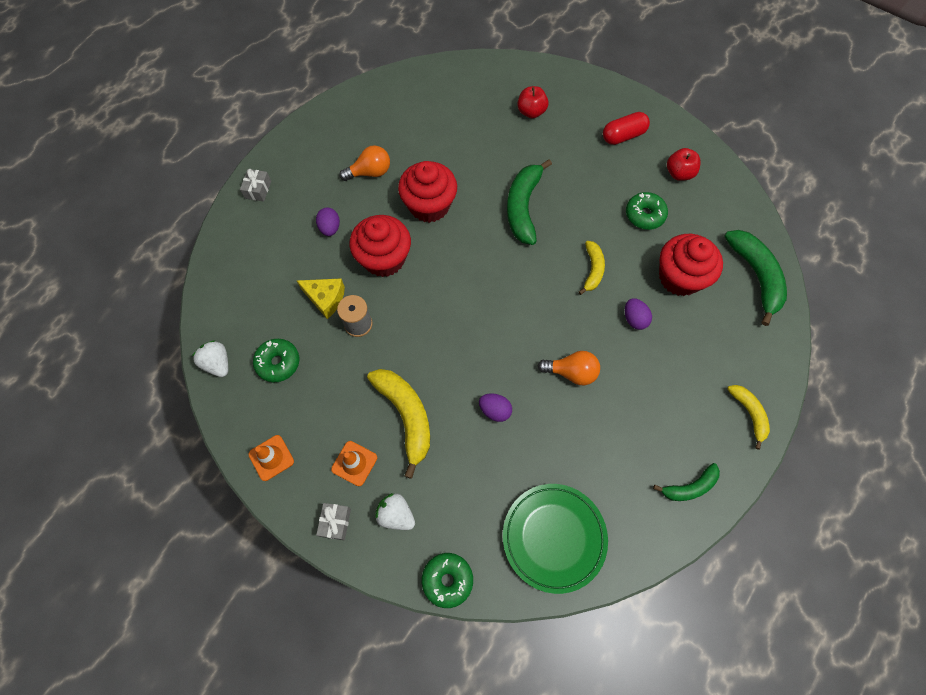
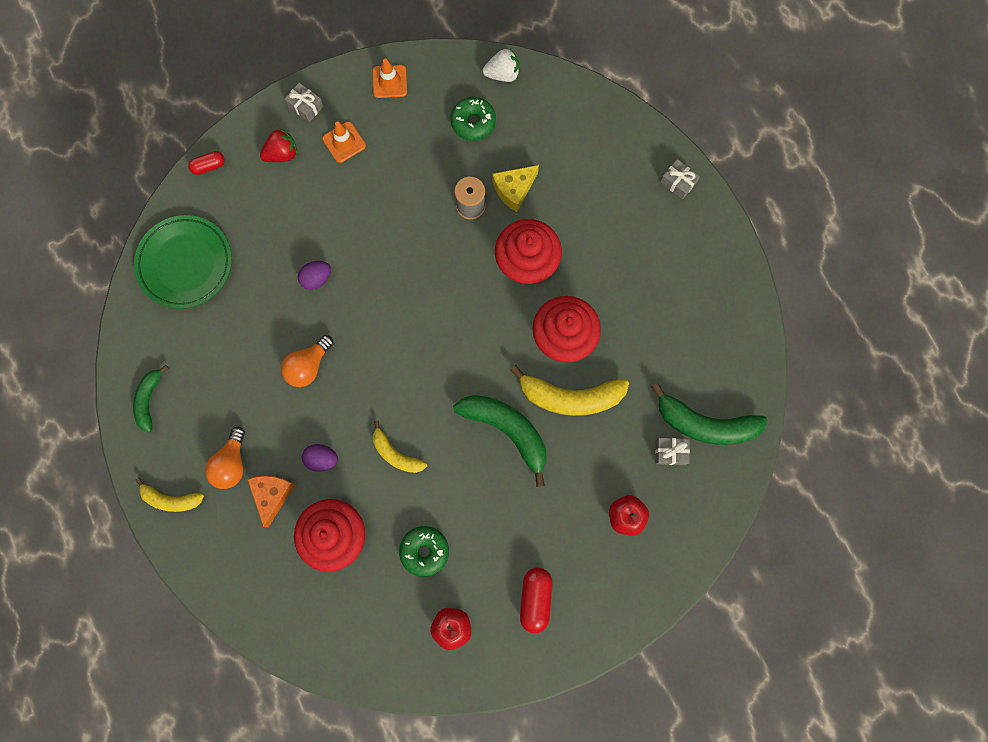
camera: 120 degrees right, 10 degrees up
purple egg [316,207,340,236] -> none
orange light bulb [339,145,390,181] -> orange light bulb moved to [205,427,245,489]
yellow banana [367,369,430,479] -> yellow banana moved to [510,365,629,416]
white strawberry [375,493,415,530] -> red strawberry [260,128,297,162]
green donut [421,553,473,608] -> red capsule [188,151,225,175]
green banana [724,230,787,326] -> green banana moved to [651,382,768,445]
none -> orange cheese [247,476,295,527]
none -> grey gift [655,438,690,465]

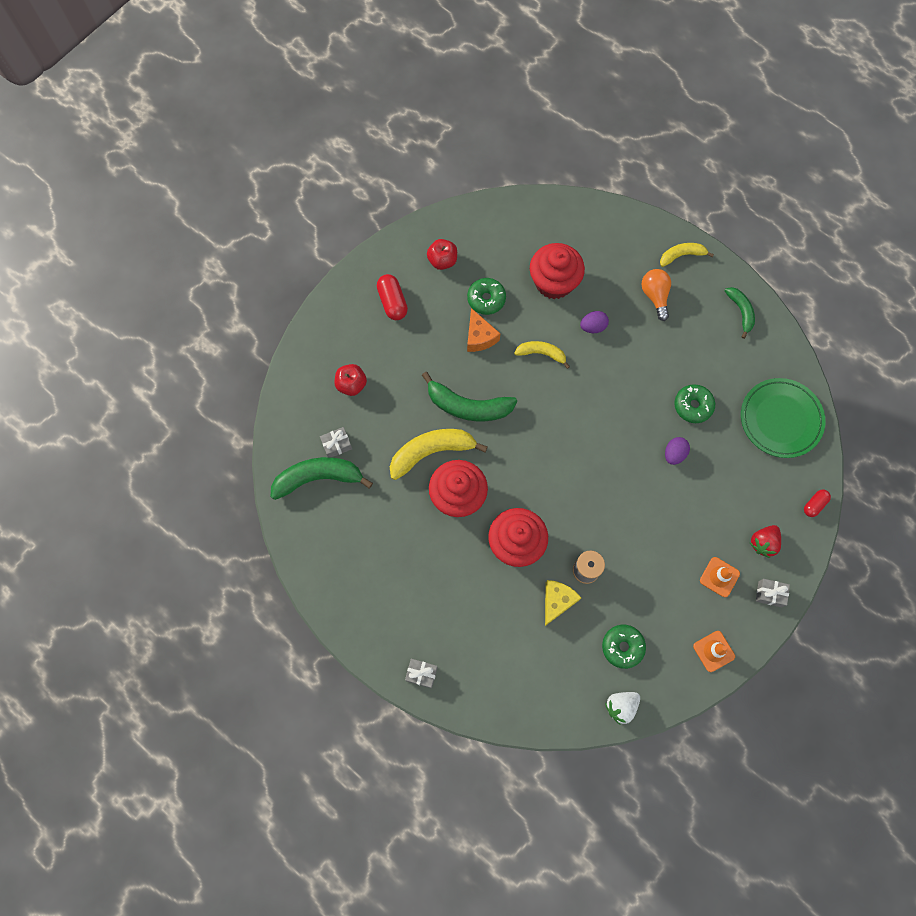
camera: 155 degrees right, 5 degrees down
orange cheese [247,476,295,527] -> orange cheese moved to [467,308,500,352]
orange light bulb [281,335,334,387] -> none
none -> green donut [674,384,715,423]

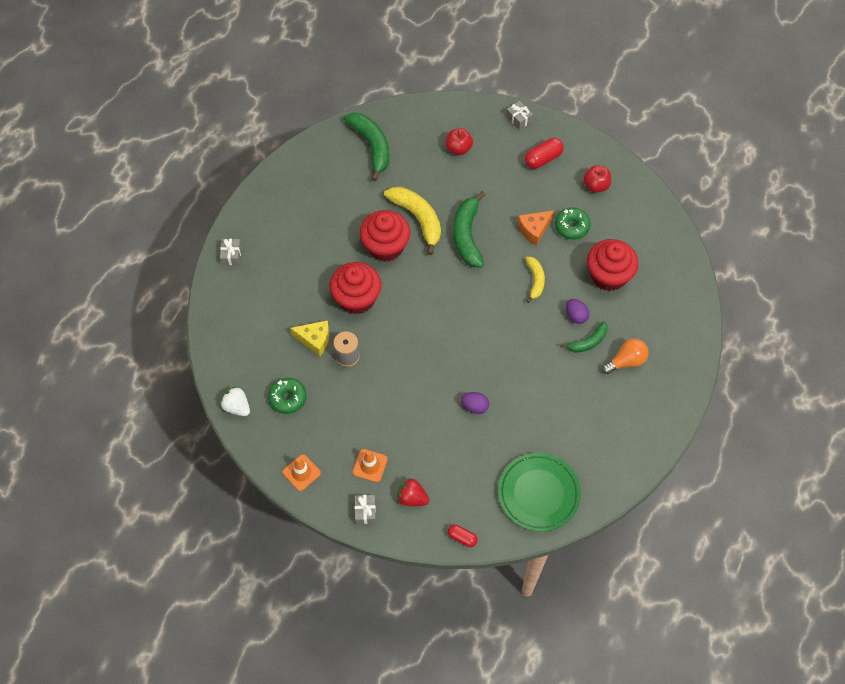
camera: 75 degrees right, 10 degrees down
grey gift [320,427,352,457] -> grey gift moved to [506,101,533,130]
yellow banana [660,243,714,267] -> none
green donut [674,384,715,423] -> none
green banana [725,287,755,339] -> green banana moved to [560,321,608,353]

